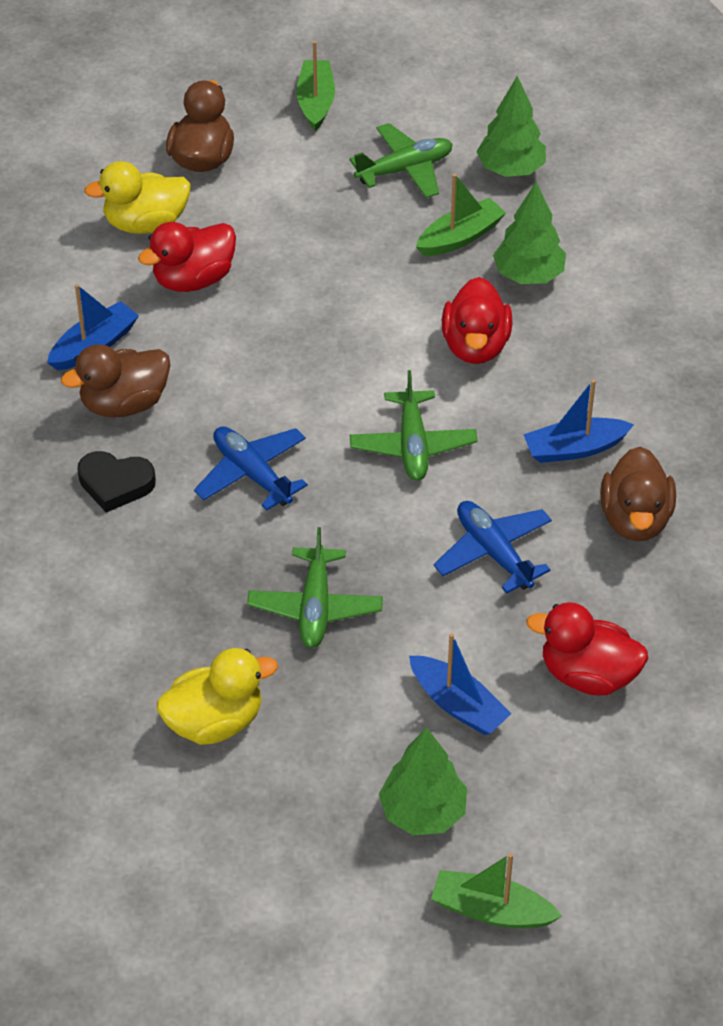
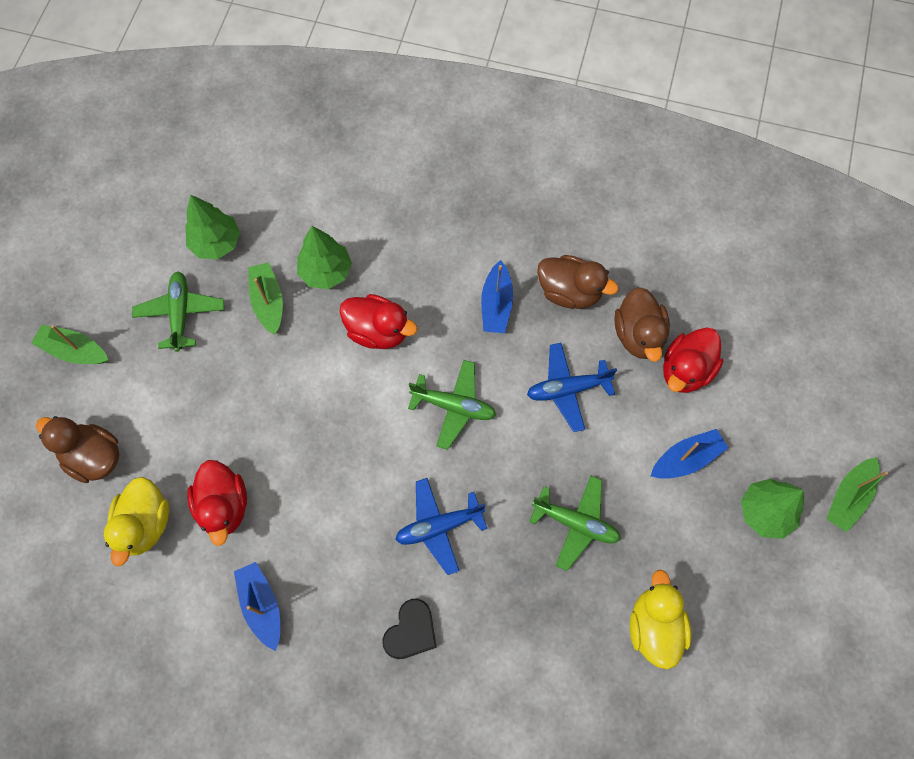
camera: 70 degrees left, 20 degrees up
brown duck [61,344,171,418] -> brown duck moved to [614,287,670,362]

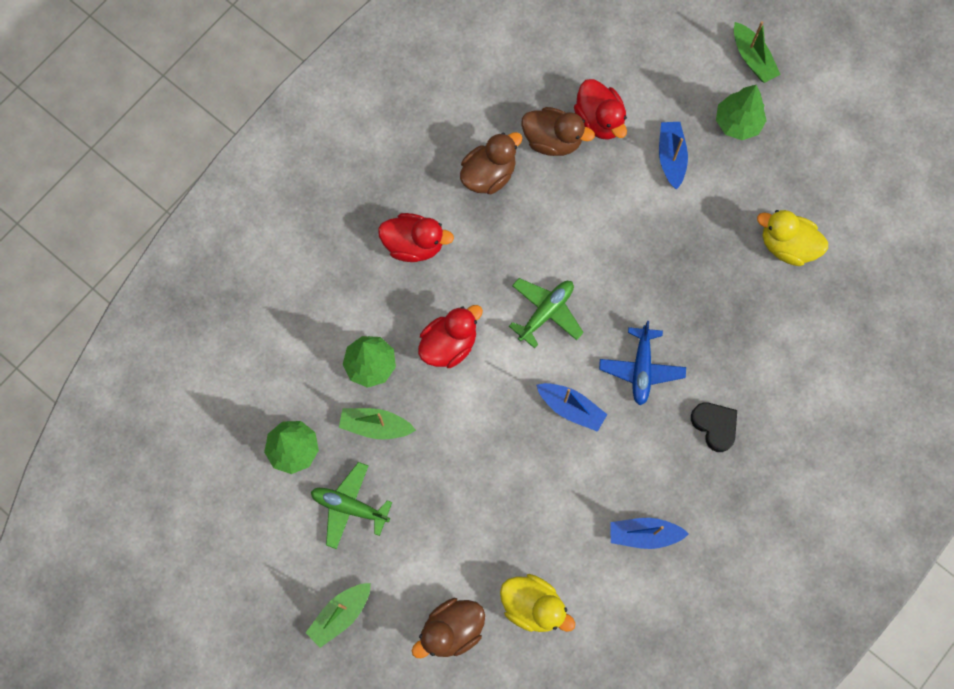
camera: 65 degrees left, 5 degrees up
red duck [187,460,247,546] -> red duck moved to [378,213,454,262]
blue boat [481,260,513,333] -> blue boat moved to [536,383,608,432]
blue plane [527,343,617,432] -> none
green plane [529,476,621,571] -> none

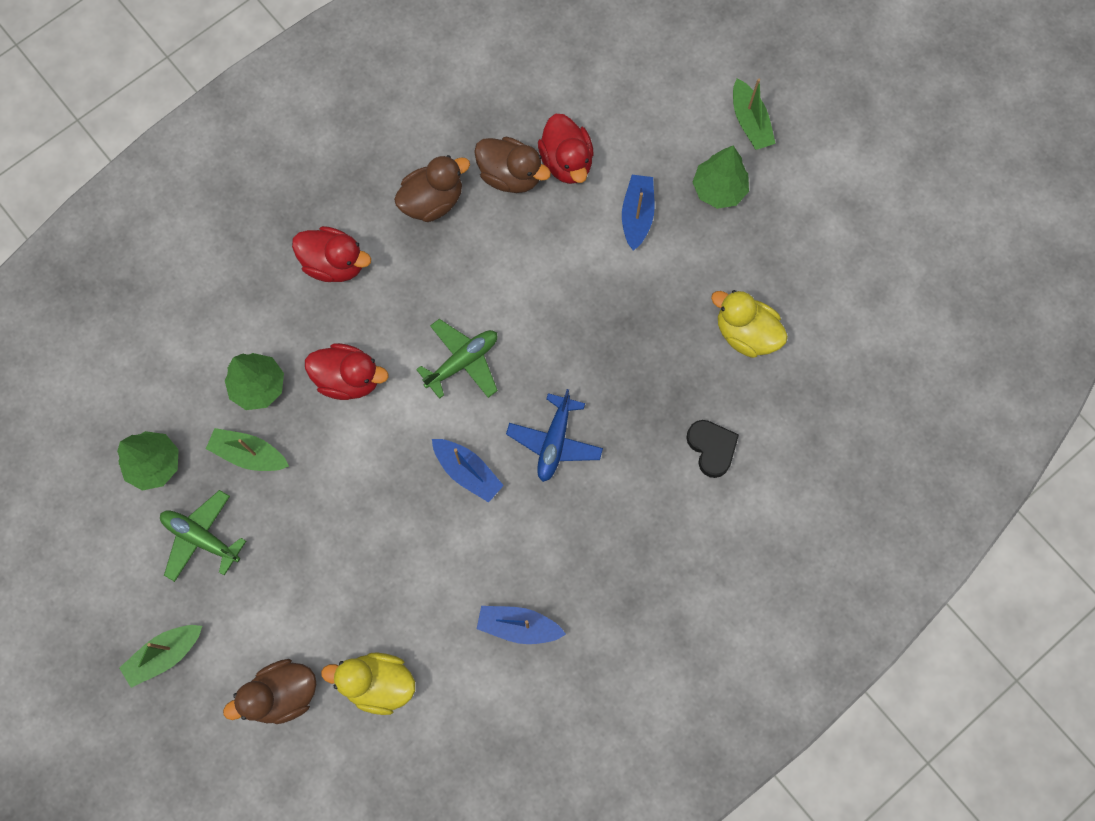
camera: 10 degrees right, 0 degrees up
red duck [418,305,483,368] -> red duck turned 45 degrees clockwise [305,343,389,400]
yellow duck [500,574,575,632] -> yellow duck turned 150 degrees clockwise [321,653,415,715]
black heart [691,402,737,452] -> black heart moved to [686,420,739,478]

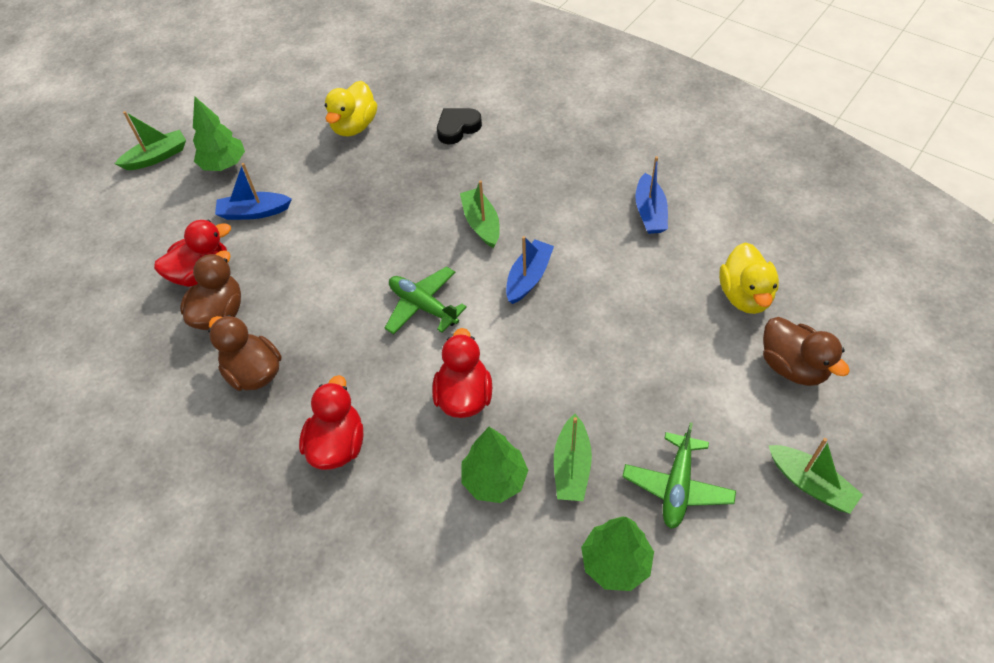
camera: 100 degrees left, 20 degrees down
blue plane [506,389,603,482] -> green boat [460,180,500,248]

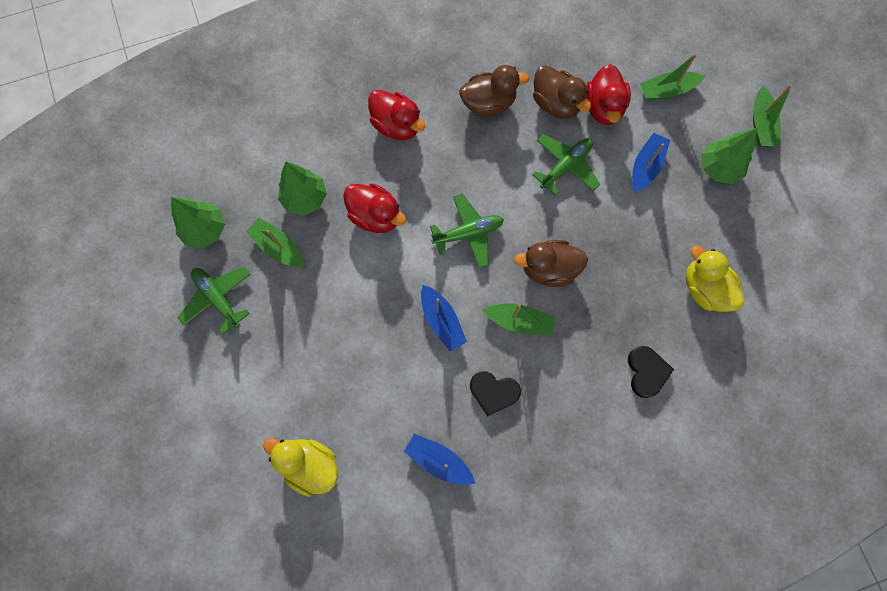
camera: 120 degrees right, 20 degrees up
brown duck [763,317,850,386] -> brown duck moved to [514,240,588,287]
green boat [768,438,863,514] -> green boat moved to [640,53,705,101]
none -> black heart [470,371,521,416]
none -> green plane [532,134,600,195]

